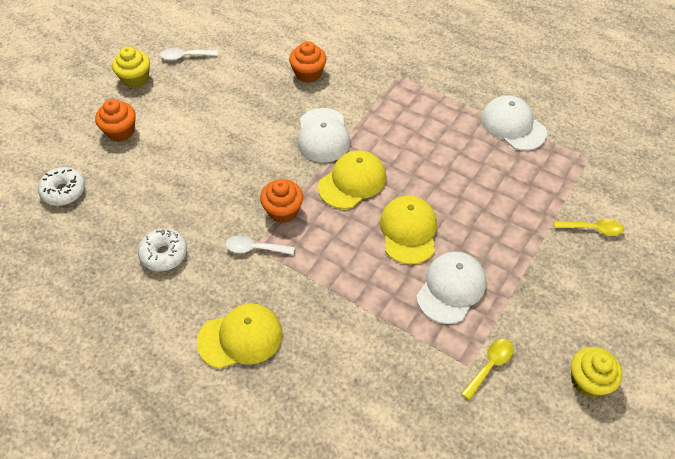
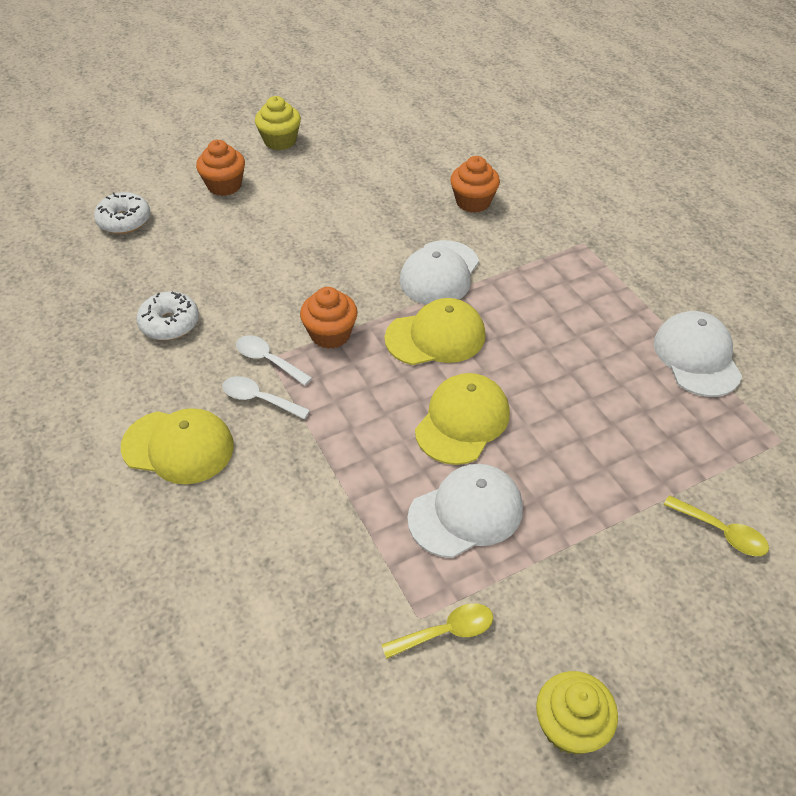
camera: 30 degrees right, 5 degrees down
white spoon [160,48,218,60] -> white spoon moved to [222,376,310,419]

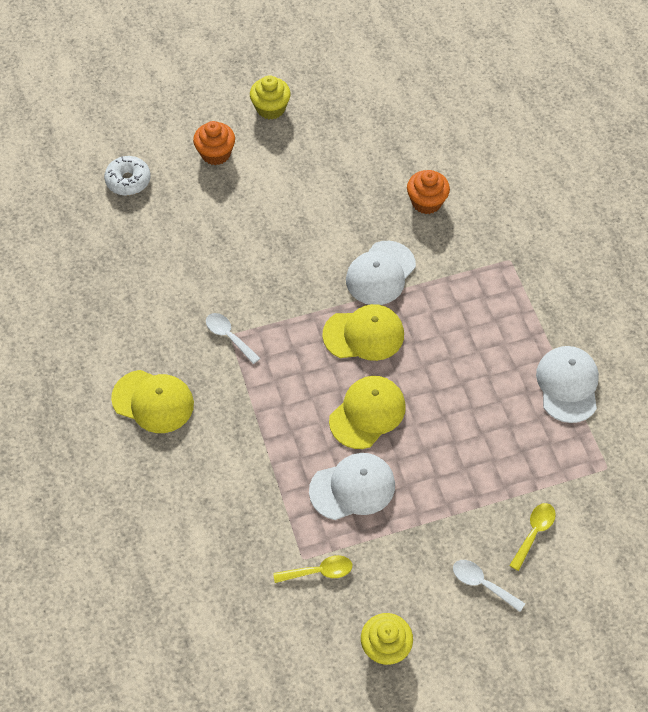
camera: 10 degrees right, 10 degrees up
white donut [137,292,199,340] -> none
white spoon [222,376,310,419] -> white spoon moved to [453,560,525,612]
orange cupcake [300,287,358,349] -> none
yellow spoon [664,495,769,556] -> yellow spoon turned 105 degrees counterclockwise [509,503,556,571]

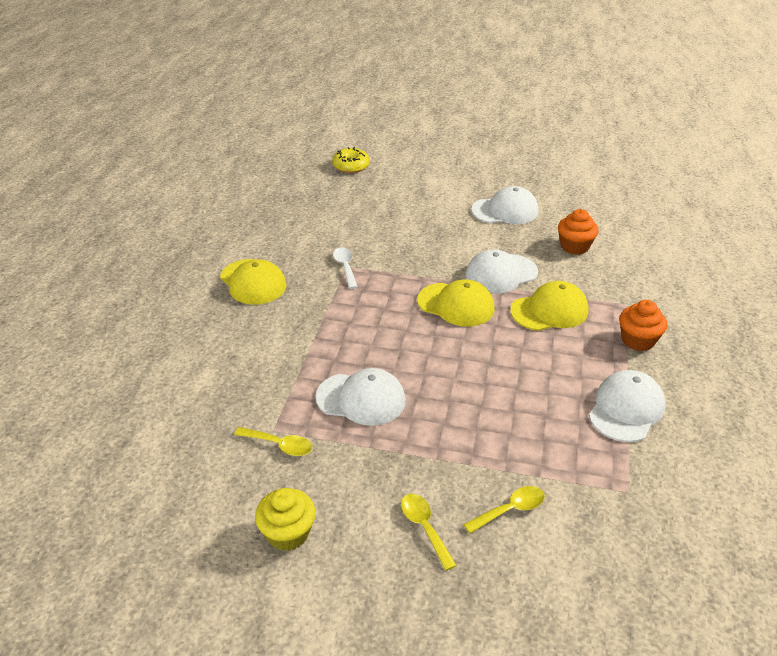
camera: 30 degrees right, 20 degrees down
white donut [104,156,151,196] -> yellow donut [332,147,370,173]
orange cupcake [193,121,235,165] -> orange cupcake moved to [619,300,667,351]
yellow cupcake [250,75,291,119] -> none
yellow cap [329,376,406,449] -> yellow cap moved to [510,281,589,331]
white spoon [453,560,525,612] -> yellow spoon [401,494,457,571]
none -> white cap [471,186,539,224]

